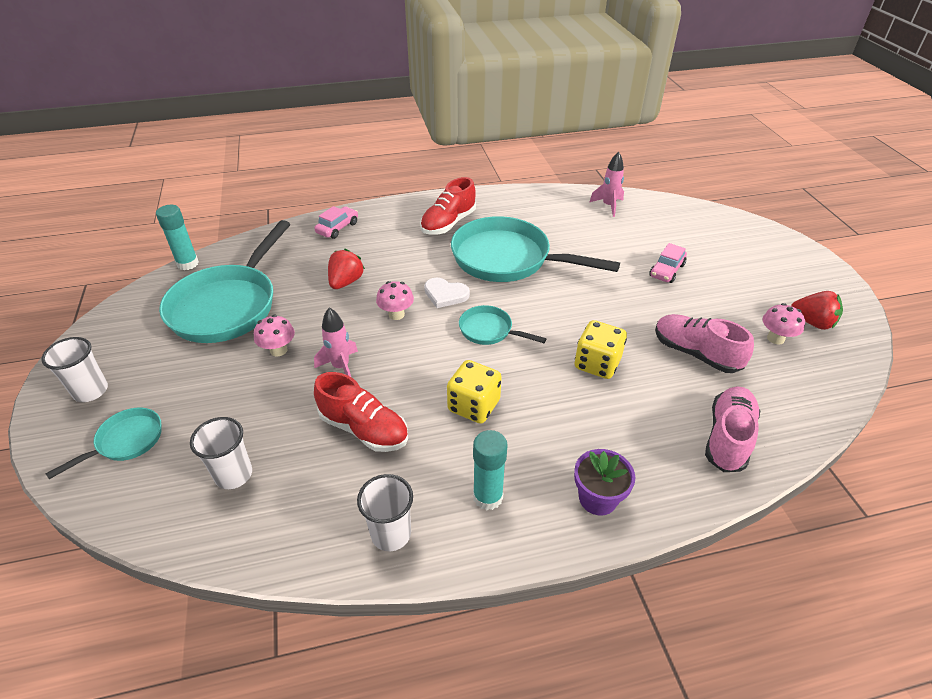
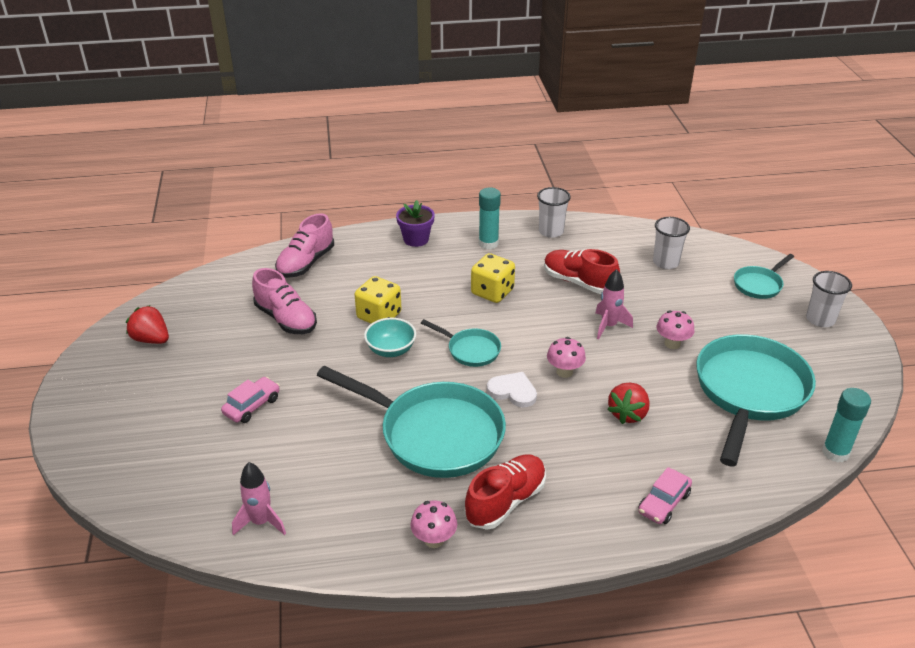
camera: 175 degrees left, 5 degrees down
pink mushroom [762,303,805,345] -> pink mushroom moved to [410,500,457,548]
none -> turquoise bowl [364,318,416,357]

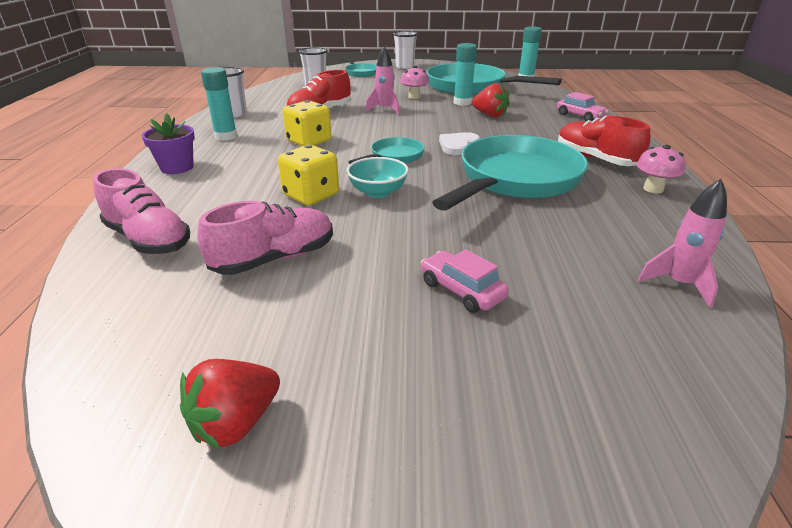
camera: 80 degrees left, 5 degrees down
pink mushroom [547,337,586,378] -> none
none -> turquoise glue stick [454,43,477,106]

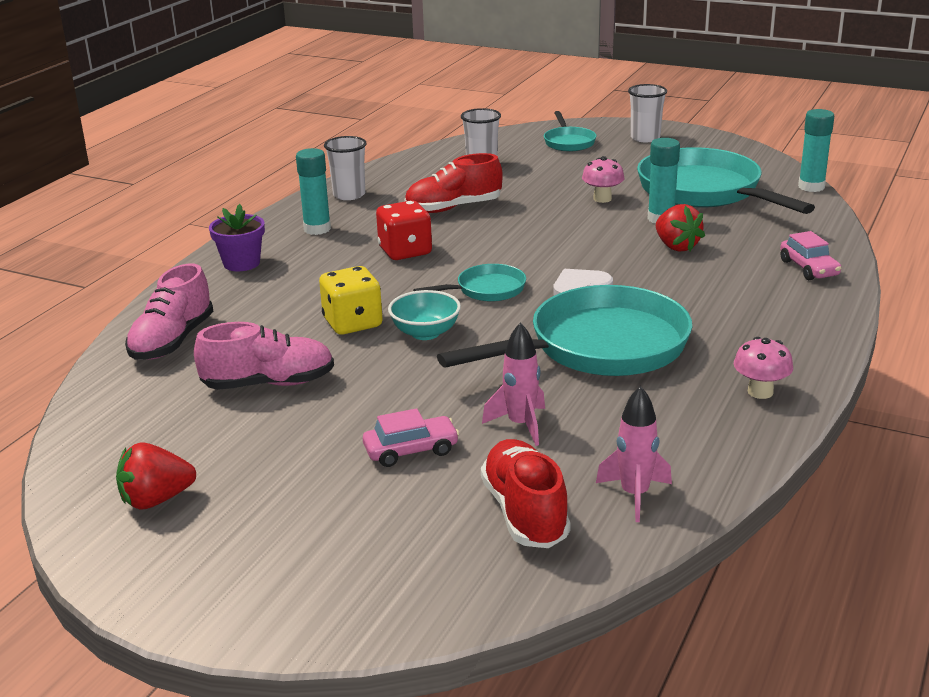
camera: 25 degrees right, 5 degrees down
pink shoe [93,168,190,254] -> pink shoe turned 45 degrees clockwise [125,263,214,360]
yellow dice [283,100,332,146] -> red dice [376,200,432,260]
pink rocket [365,47,400,115] -> pink rocket moved to [482,322,545,446]
pink car [421,249,509,313] -> pink car turned 90 degrees clockwise [363,408,459,467]
red shoe [558,116,651,166] -> red shoe moved to [481,439,571,548]

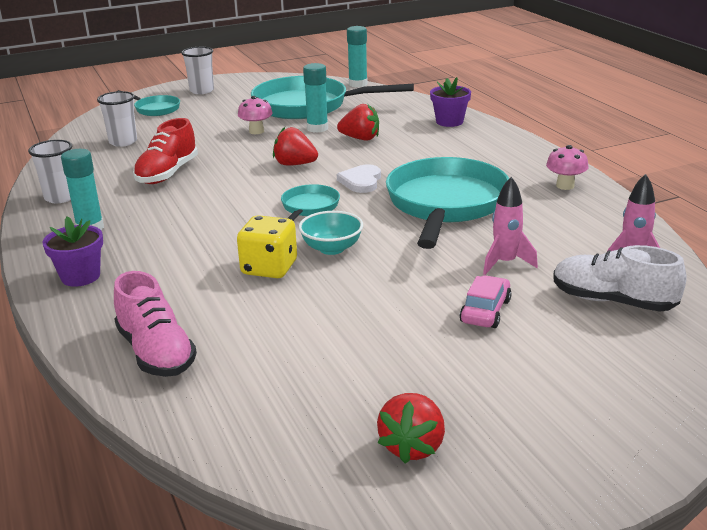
camera: 50 degrees left, 0 degrees up
pink shoe [194,322,334,390] -> none
red dice [376,200,432,260] -> none
red shoe [481,439,571,548] -> white shoe [553,245,687,312]
pink car [780,231,841,280] -> purple flower pot [430,77,471,127]
none -> red strawberry [273,127,318,166]

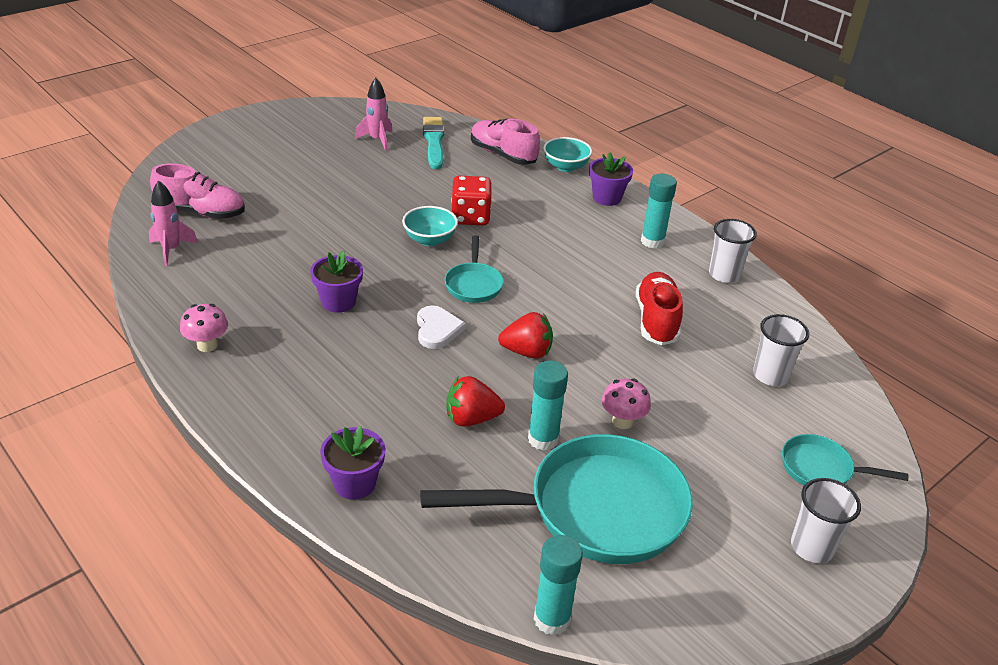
camera: 160 degrees right, 10 degrees up
yellow dice [237,215,297,278] -> red dice [451,176,492,225]
red strawberry [377,393,445,463] -> none
turquoise pan [386,157,509,249] -> purple flower pot [310,251,363,313]
pink car [460,275,512,328] -> none
pink rocket [483,177,538,275] -> pink rocket moved to [355,78,392,151]
white shoe [553,245,687,312] -> pink shoe [150,163,245,219]
none -> turquoise brush [423,117,444,169]
none -> turquoise bowl [543,137,592,172]

